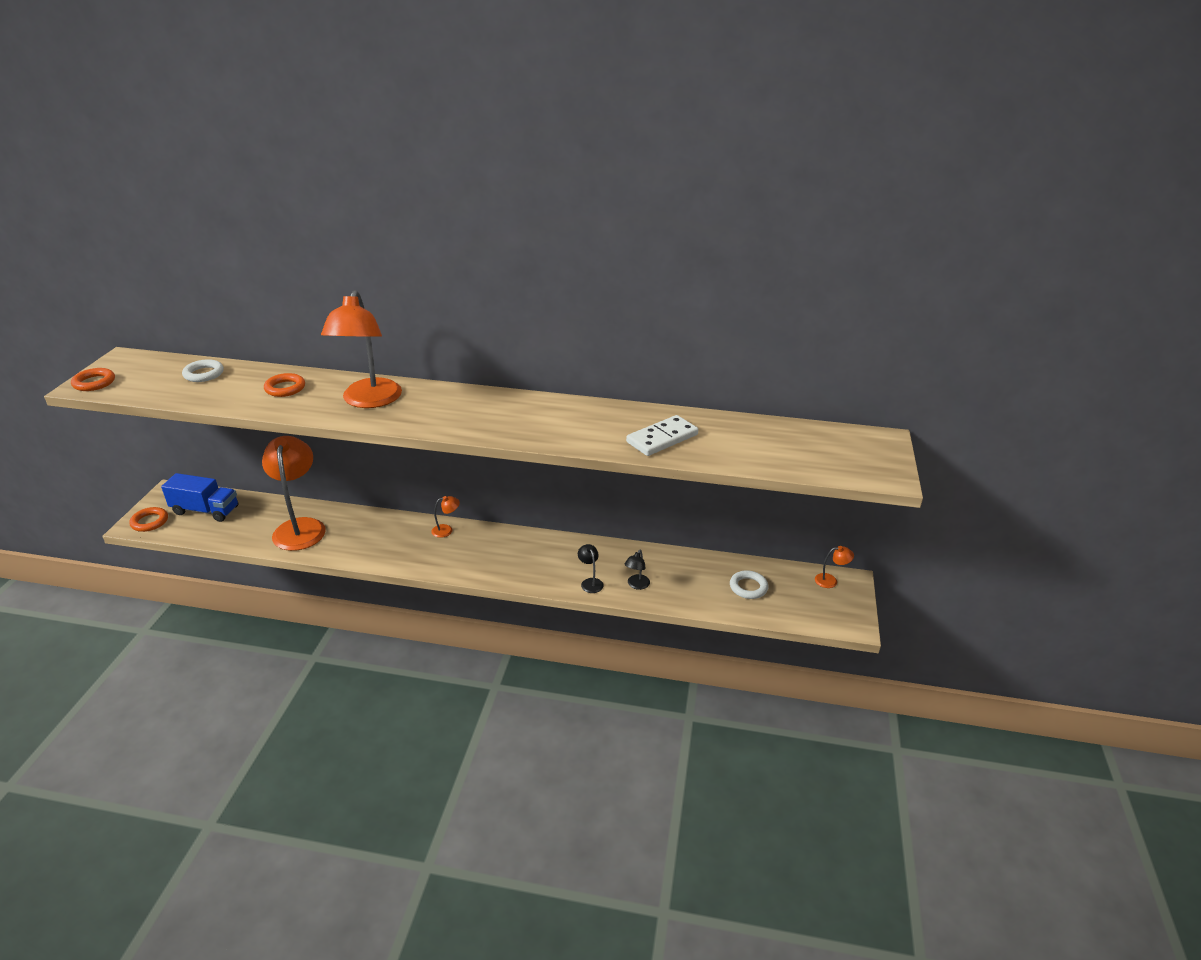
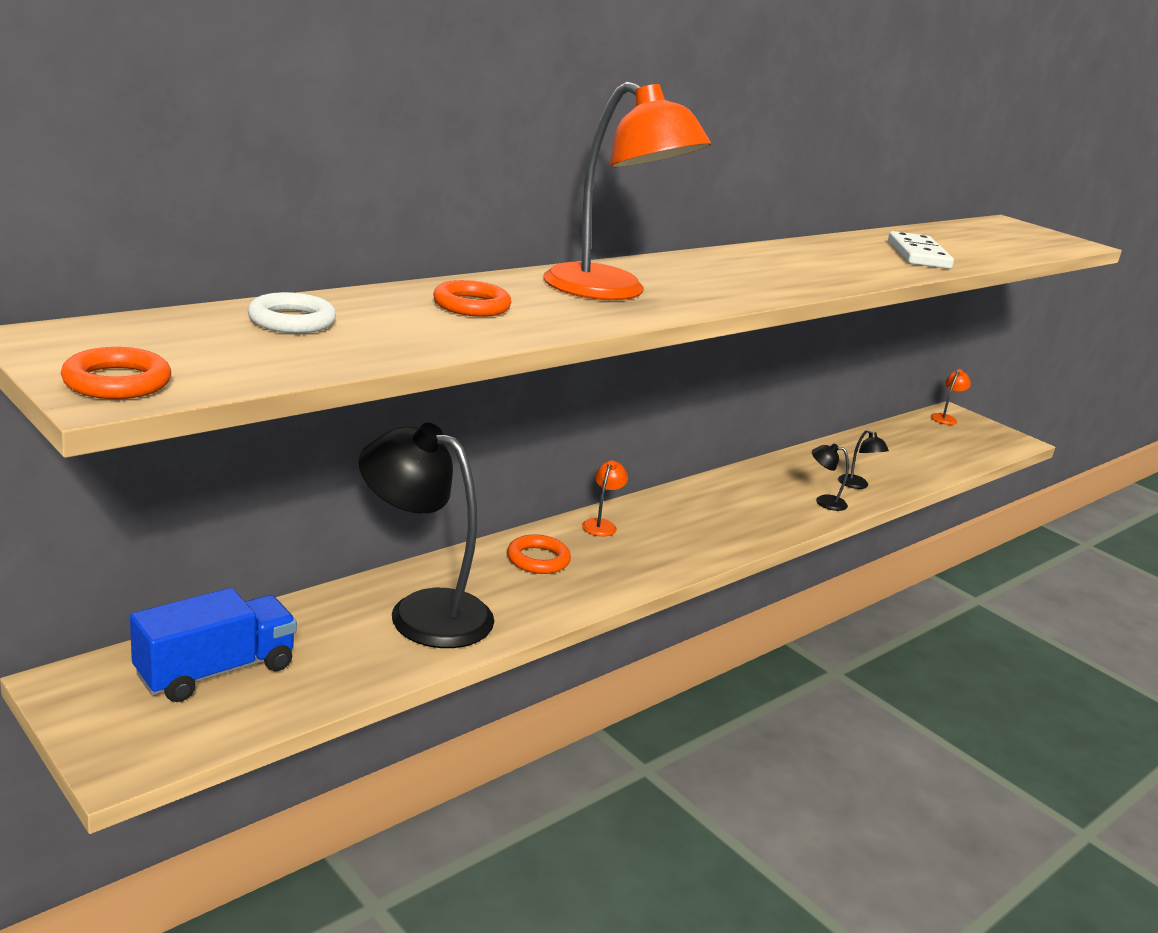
camera: 55 degrees left, 10 degrees down
orange ring [129,507,168,532] -> orange ring moved to [507,534,571,574]
orange lamp [262,436,326,551] -> black lamp [358,423,494,648]
white ring [730,570,769,599] -> none

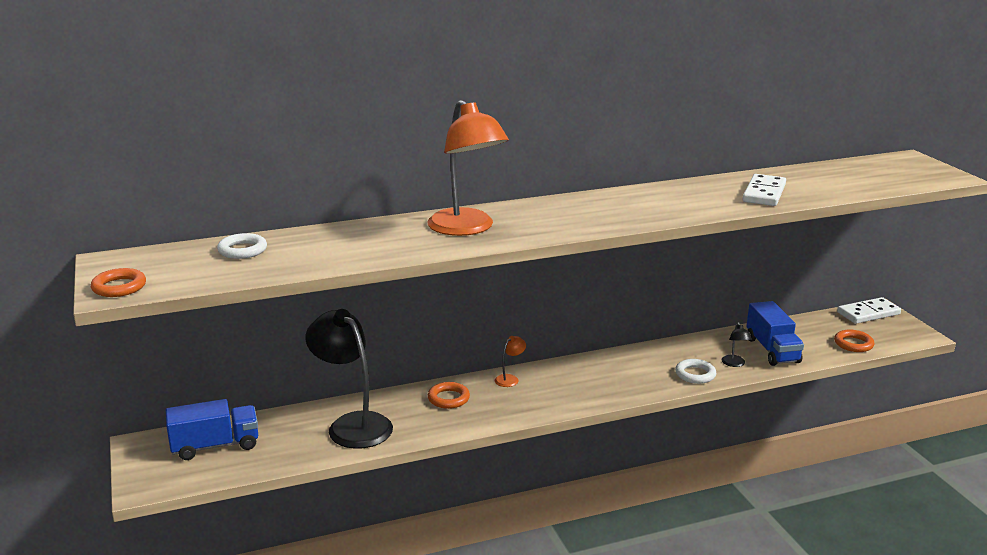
camera: 25 degrees right, 0 degrees up
orange ring [433,280,512,317] -> orange ring moved to [834,330,875,352]
black lamp [812,443,849,511] -> white ring [675,359,716,384]
orange lamp [931,369,971,425] -> white domino [837,297,901,324]
none -> blue truck [747,301,804,366]

